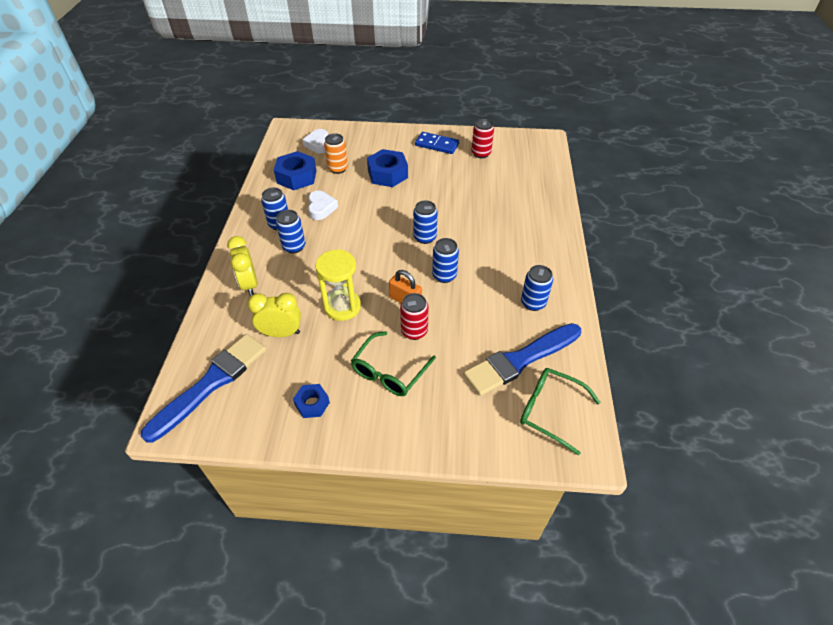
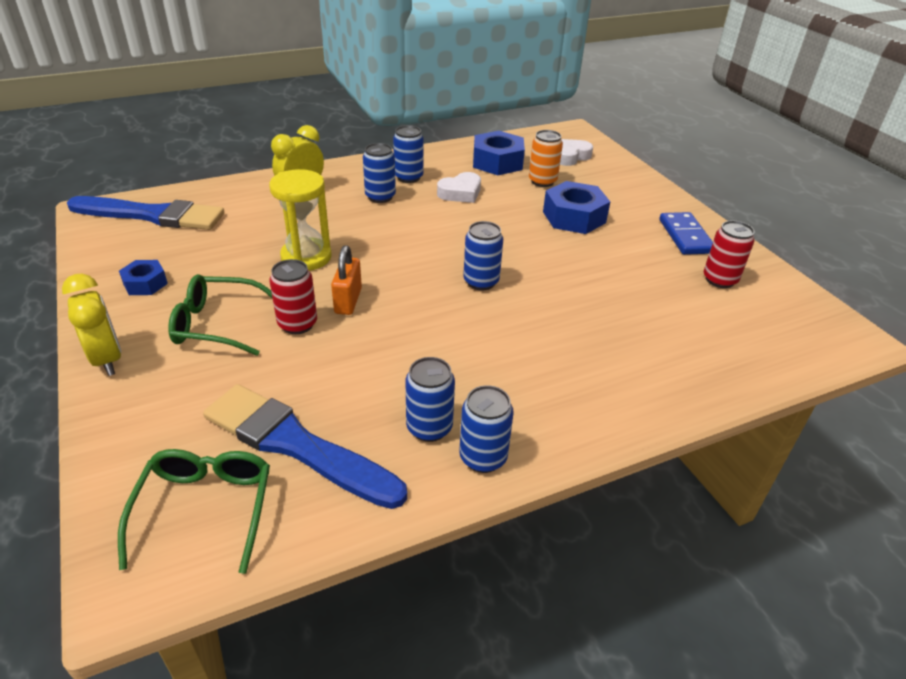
camera: 60 degrees right, 10 degrees down
yellow clock [248,293,301,337] -> yellow clock moved to [62,274,121,376]
blue can [432,238,459,283] -> blue can moved to [459,385,514,473]

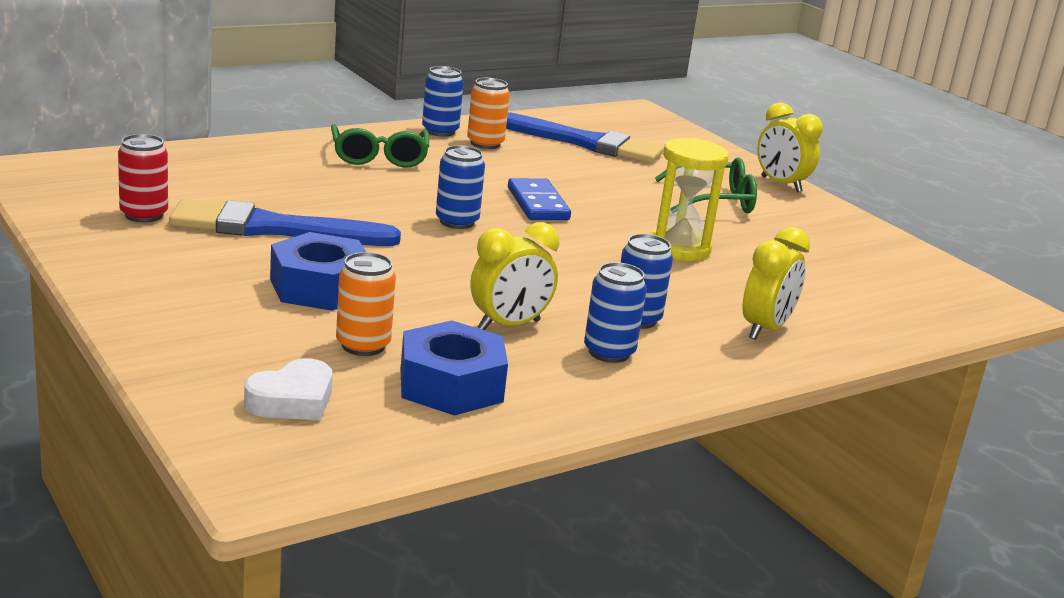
camera: 170 degrees right, 15 degrees down
blue brush [67,196,224,230] -> blue brush moved to [169,199,401,246]
green glasses [118,449,270,574] -> green glasses moved to [331,124,429,168]
blue nut [119,260,168,295] -> none
red can [270,259,317,334] -> none
orange padlock [331,245,362,315] -> none
blue can [405,357,455,442] -> orange can [467,78,510,149]
white heart [437,172,481,203] -> yellow clock [470,222,559,330]
blue domino [659,212,713,255] -> blue domino moved to [508,178,571,220]

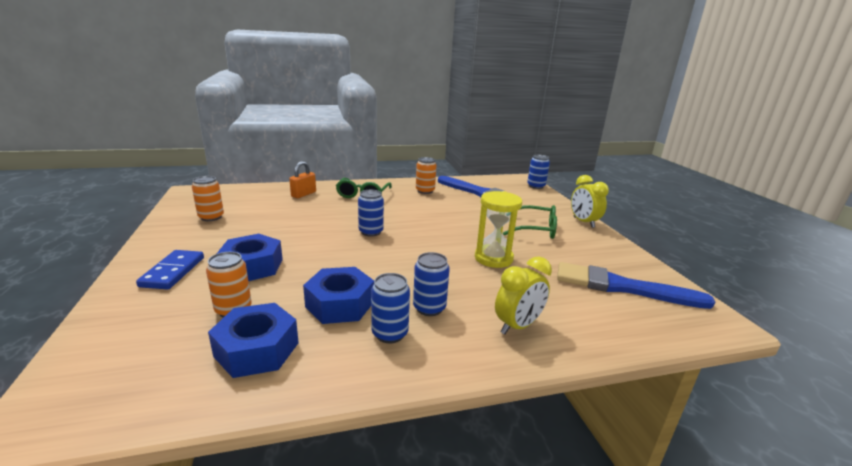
camera: 20 degrees right, 0 degrees up
red can [118,134,168,222] -> orange can [192,176,224,221]
blue brush [169,199,401,246] -> blue brush moved to [557,262,715,309]
white heart [244,358,333,420] -> none
blue can [422,66,464,137] -> blue can moved to [527,155,550,189]
yellow clock [470,222,559,330] -> blue nut [303,267,374,324]
blue domino [508,178,571,220] -> blue domino moved to [136,250,204,290]
none -> orange padlock [289,161,316,198]

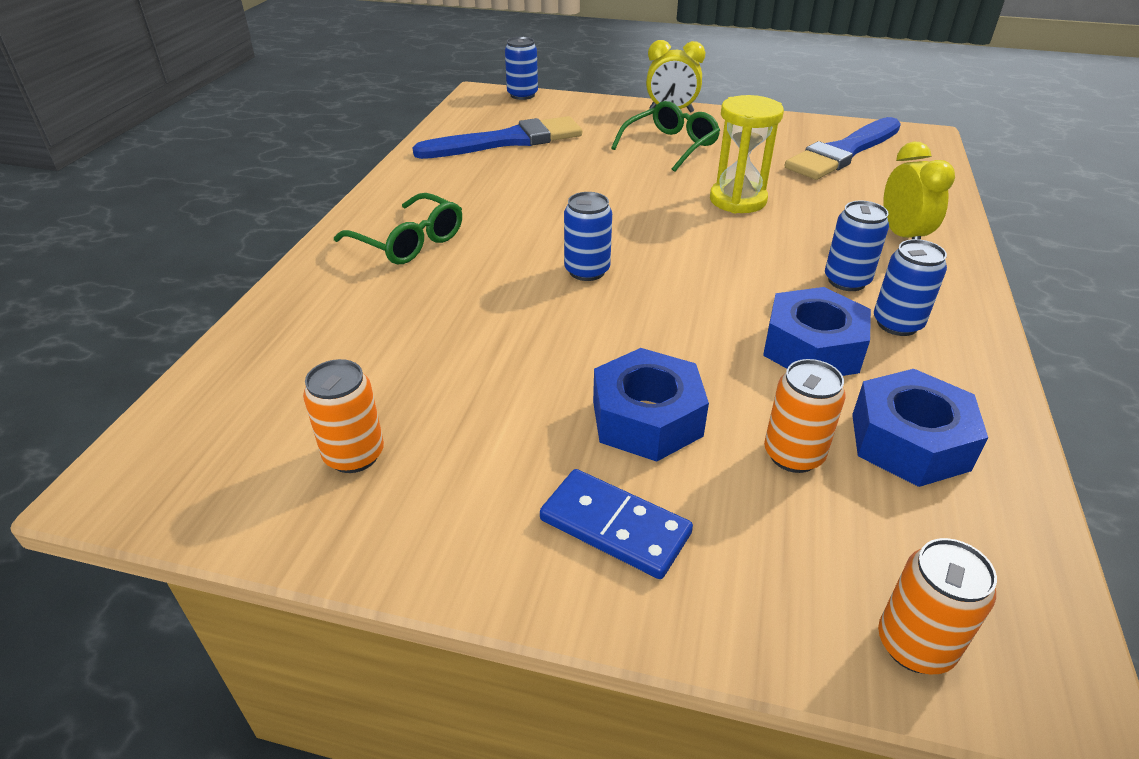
camera: 60 degrees left, 15 degrees up
orange padlock [289,161,316,198] -> none
orange can [416,157,437,194] -> orange can moved to [878,538,997,674]

